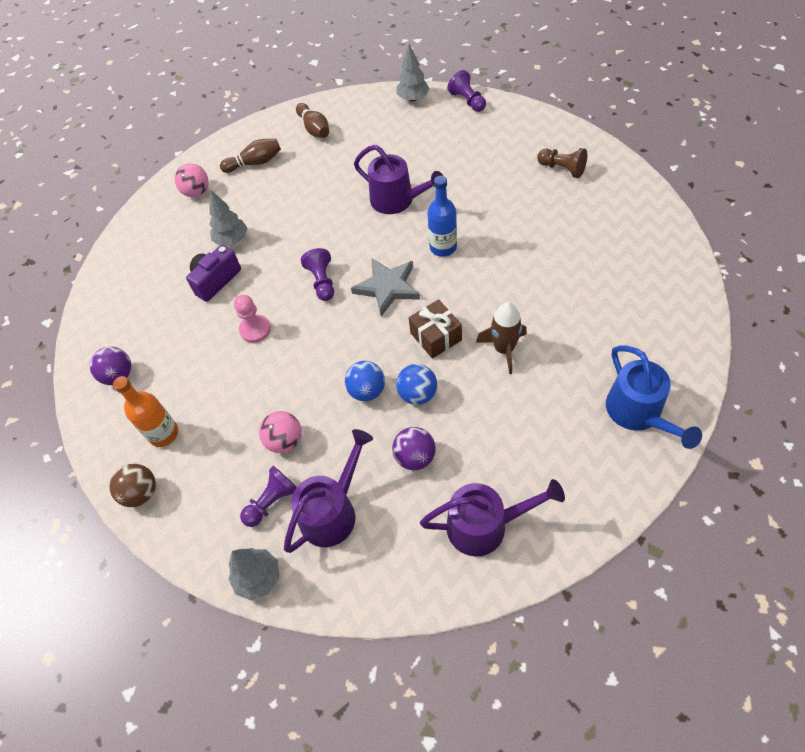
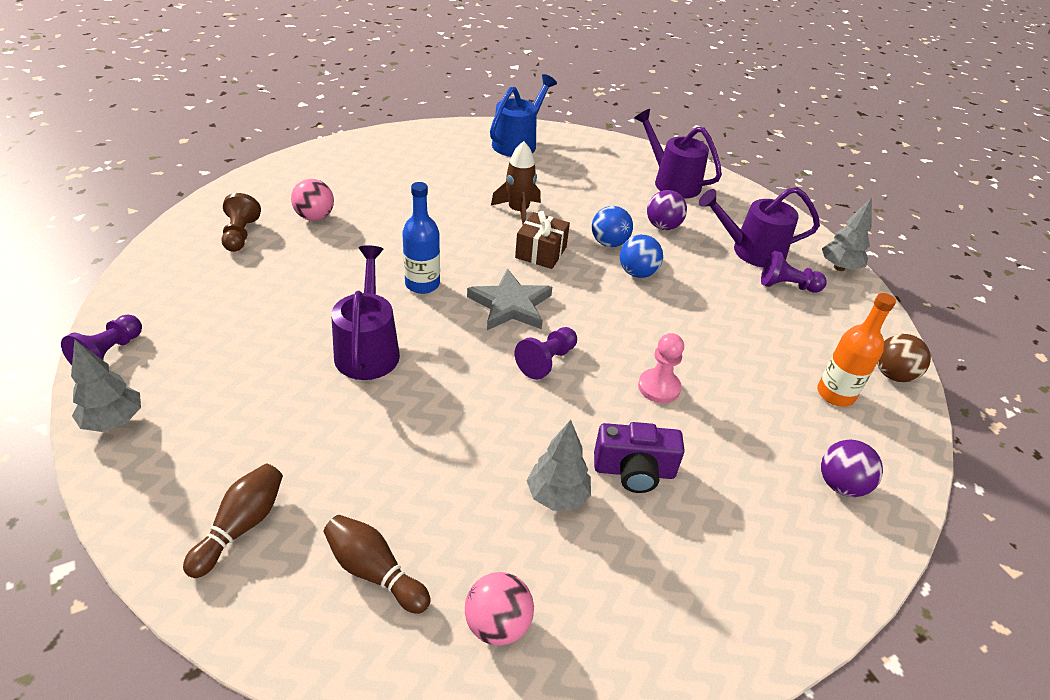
camera: 135 degrees left, 15 degrees down
pink ball [259,411,302,453] -> pink ball moved to [291,179,334,221]

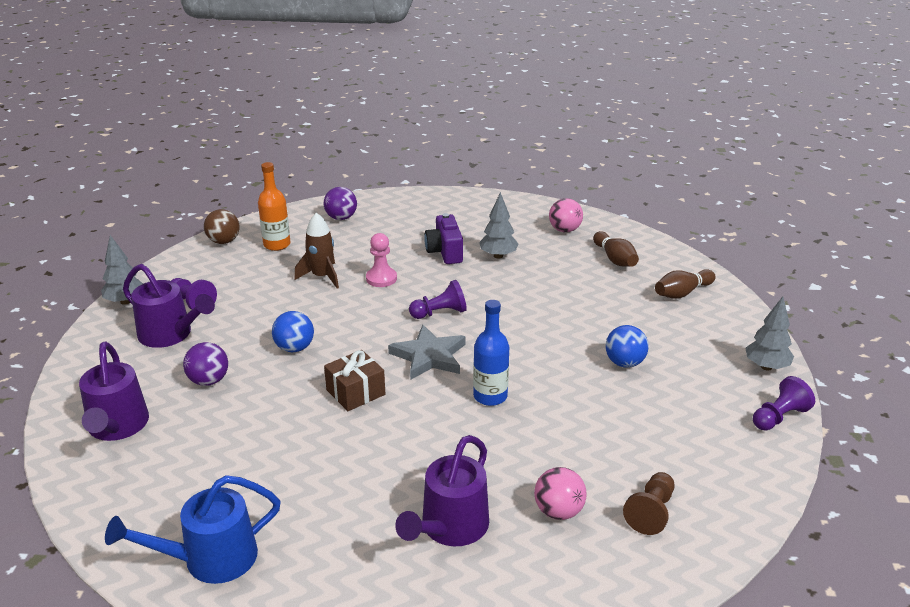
camera: 145 degrees left, 10 degrees down
purple watering can [331,245,400,380] -> purple watering can moved to [395,435,489,546]
brown rocket [491,141,541,224] -> brown rocket moved to [294,213,339,289]
blue ball [592,206,633,247] -> blue ball moved to [606,325,649,368]
purple camera [594,422,685,493] -> purple camera turned 135 degrees counterclockwise [424,213,463,264]

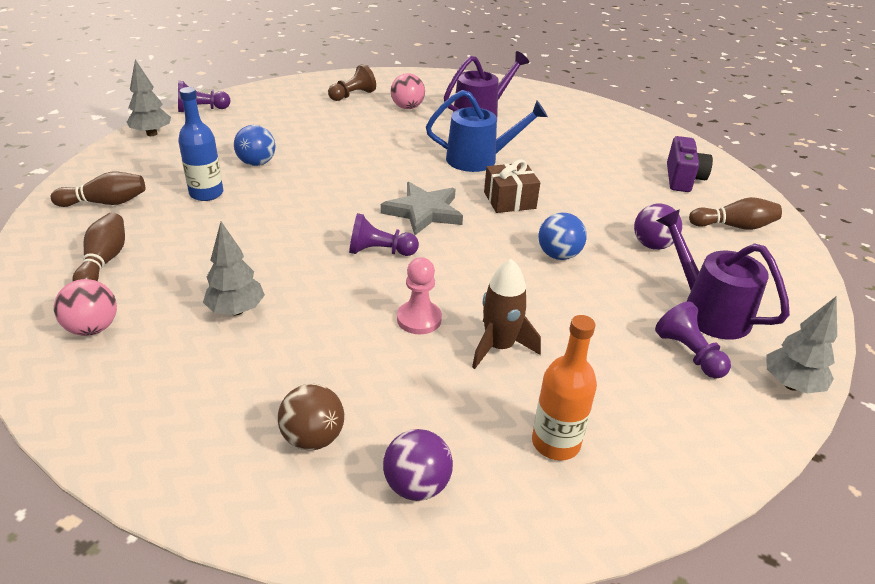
camera: 160 degrees left, 5 degrees up
purple watering can [79,342,149,441] -> brown bowling pin [689,197,782,230]
blue watering can [105,475,281,584] -> blue watering can moved to [426,90,548,172]
brown ball [204,209,240,244] -> brown ball moved to [278,384,344,450]
purple camera [424,213,463,264] -> purple camera moved to [667,136,713,192]
blue bottle [473,300,509,406] -> blue bottle moved to [178,87,223,201]

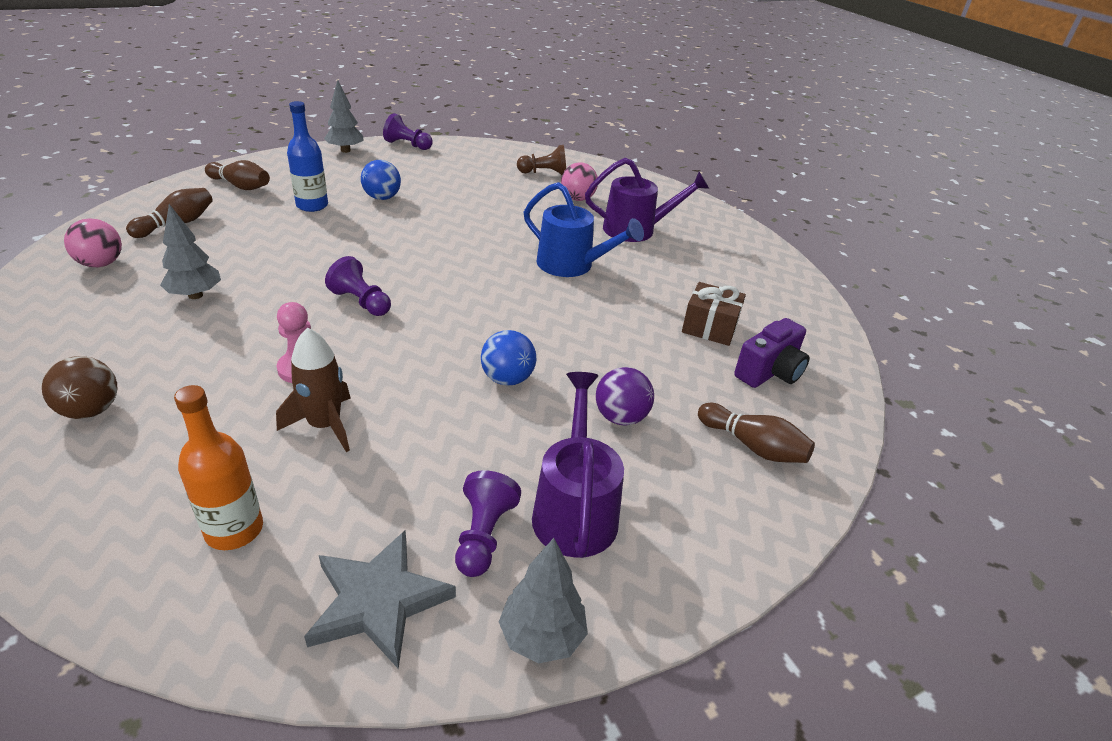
camera: 35 degrees right, 0 degrees up
grey star [381,182,463,235] -> grey star moved to [304,531,456,669]
purple ball [383,429,453,501] -> none
brown gift [484,160,540,213] -> brown gift moved to [682,282,746,346]

